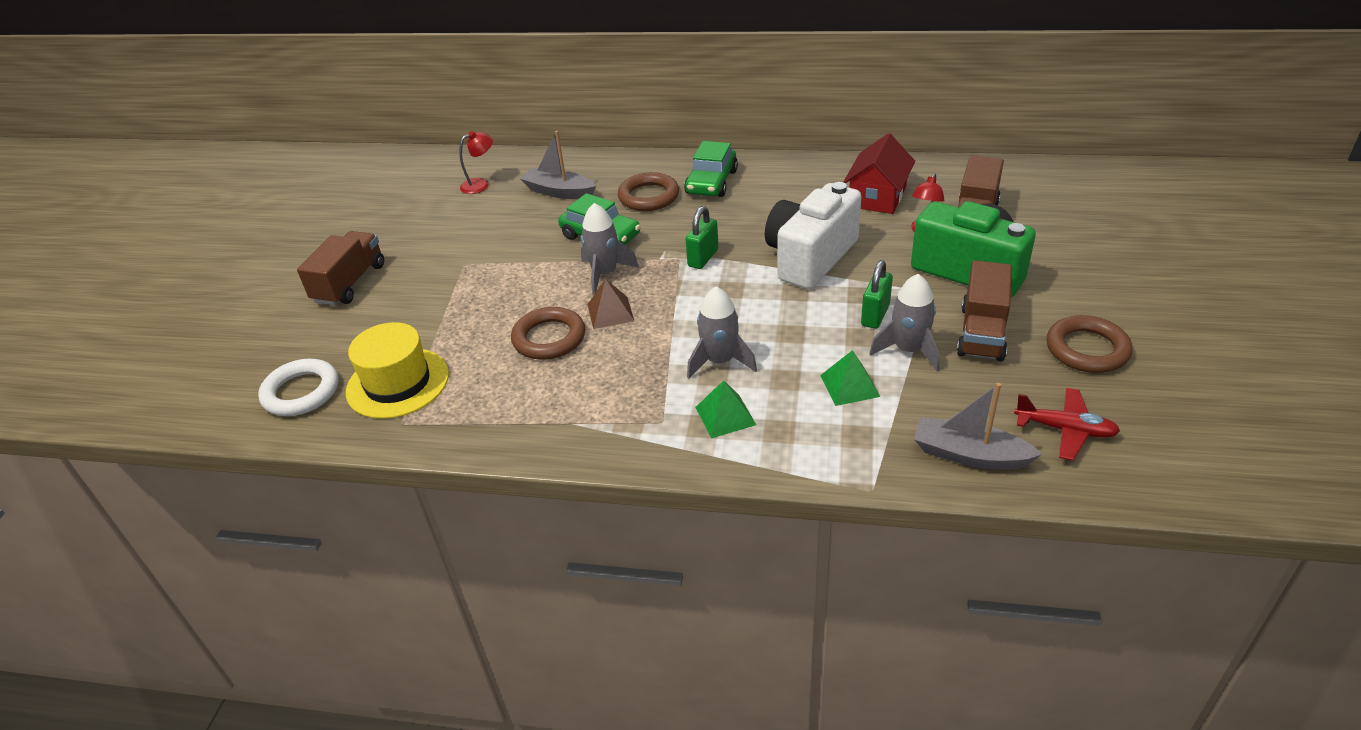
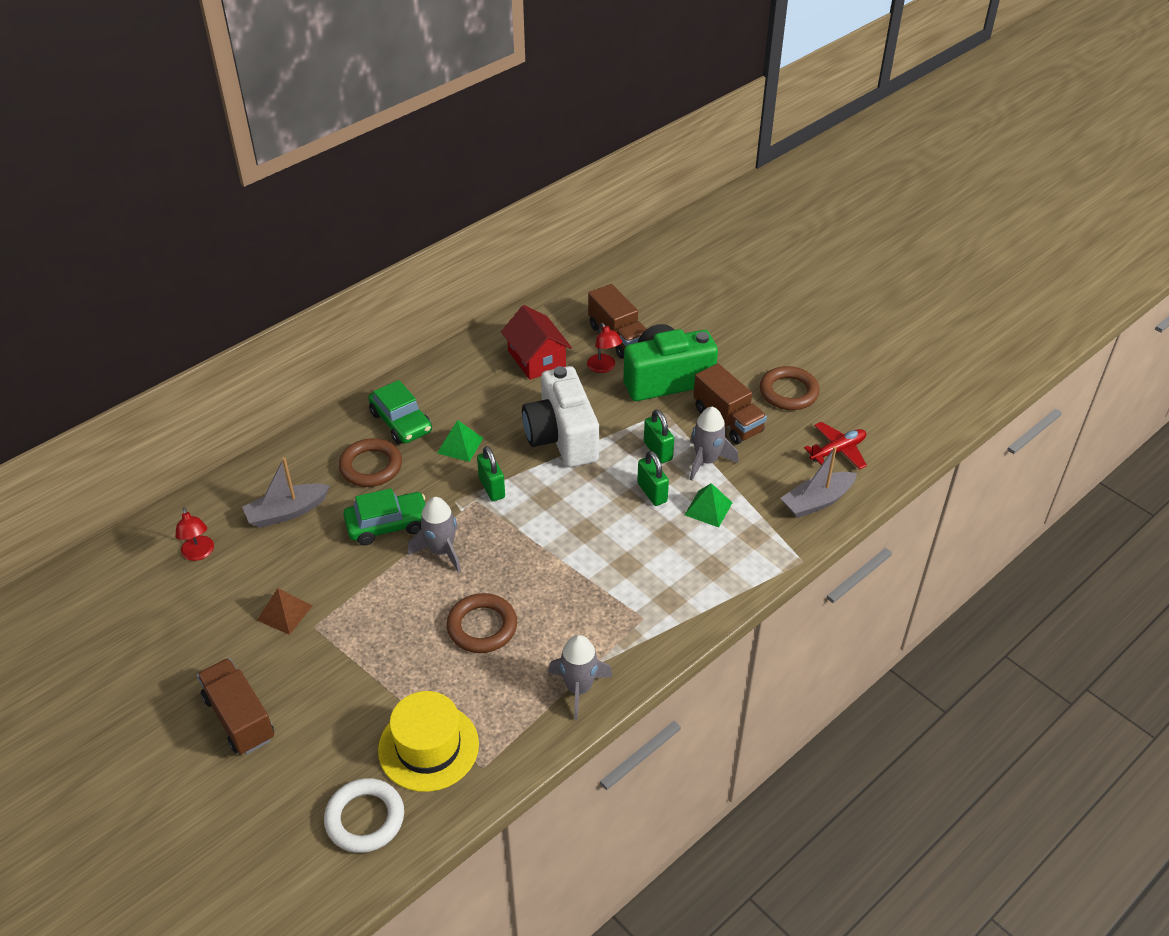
camera: 55 degrees left, 5 degrees up
red lamp [459,131,493,194] -> red lamp turned 150 degrees clockwise [175,507,214,561]
brown pyramid [587,279,634,329] -> brown pyramid moved to [257,588,312,635]
grey rocket [687,286,757,379] -> grey rocket moved to [548,635,613,721]
green pyramid [695,380,756,438] -> green pyramid moved to [437,420,483,462]
none -> green padlock [637,451,669,506]

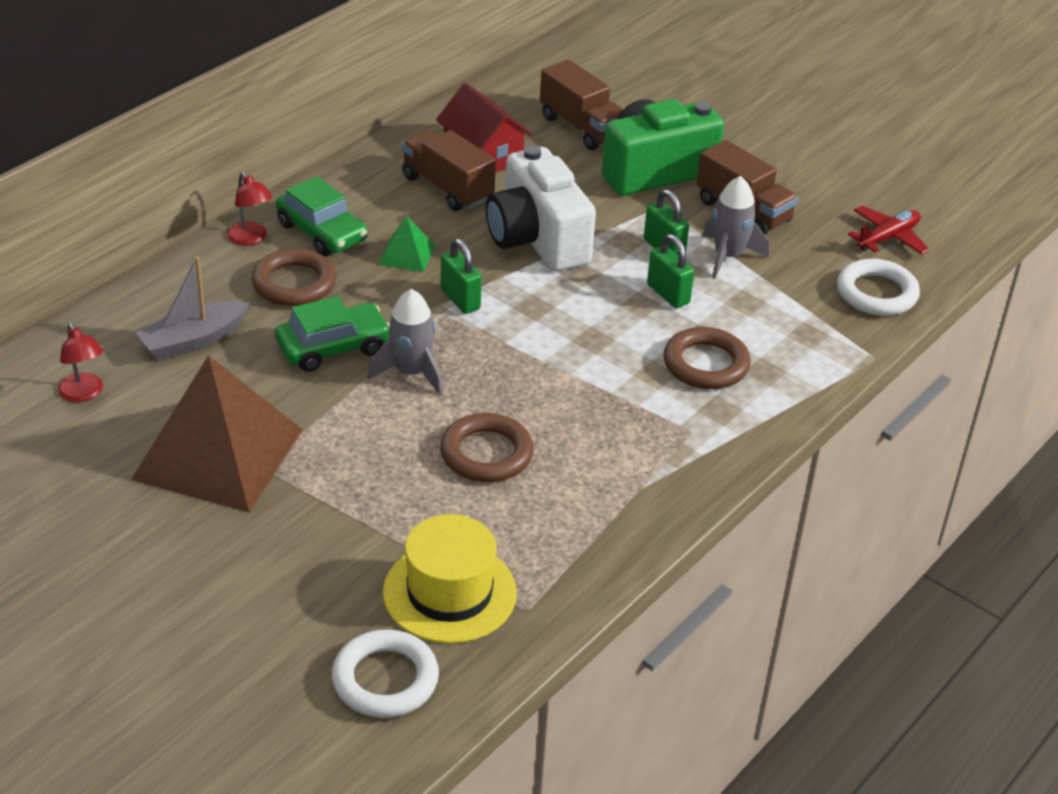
camera: 10 degrees left, 5 degrees down
brown truck [197,658,274,755] -> brown truck moved to [402,130,496,211]
brown pyramid [257,588,312,635] -> brown pyramid [131,355,303,512], size x2.37
grey rocket [548,635,613,721] -> none
red lamp [587,323,622,373] -> red lamp moved to [227,172,272,246]
green pyramid [685,483,733,528] -> none
brown ring [760,366,820,410] -> brown ring moved to [664,327,751,389]
grey boat [781,446,857,518] -> white ring [837,259,920,316]

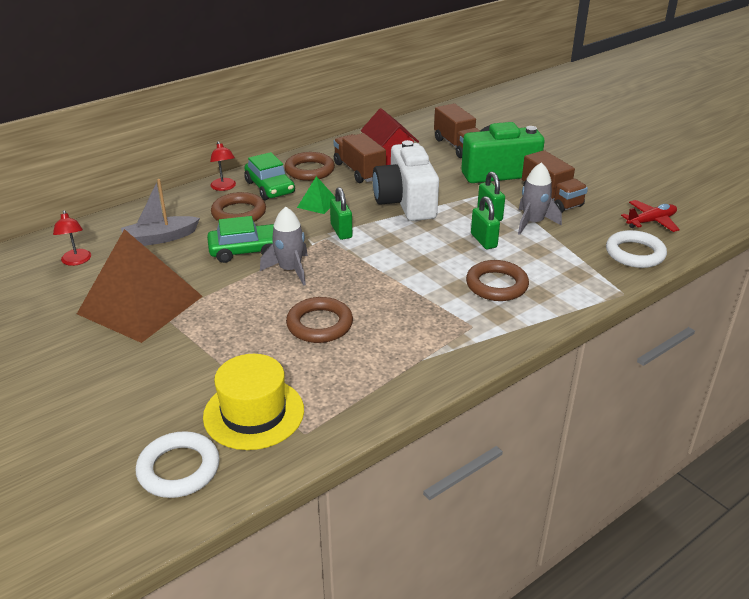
camera: 15 degrees right, 5 degrees down
none -> brown ring [284,152,335,181]

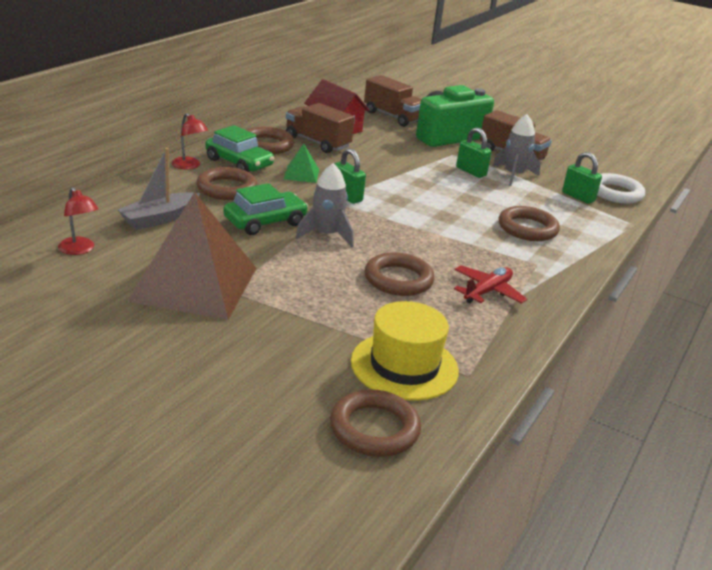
camera: 25 degrees left, 5 degrees down
white ring [136,431,220,498] -> brown ring [330,389,421,457]
white camera [372,140,439,221] -> none
green padlock [471,196,500,249] -> green padlock moved to [562,152,602,204]
red plane [621,200,680,232] -> red plane moved to [454,265,527,304]

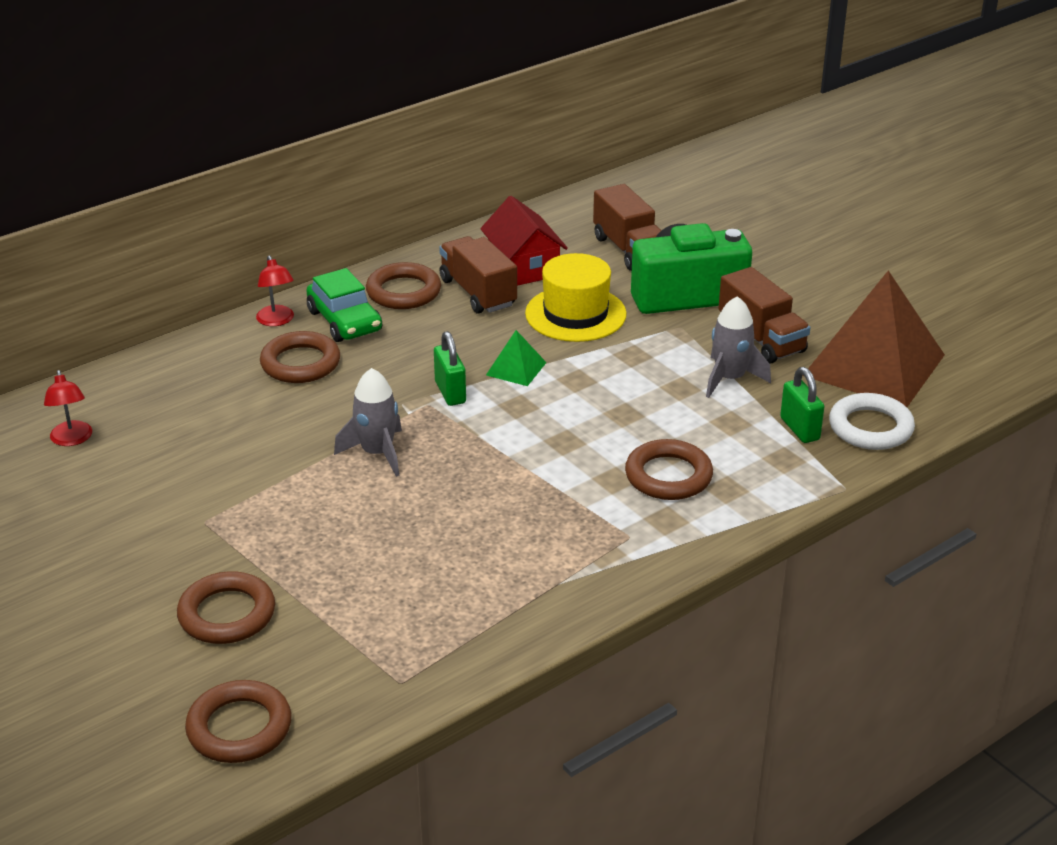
camera: 25 degrees right, 5 degrees up
grey boat [117,148,200,230] -> none
brown pyramid [127,192,257,320] -> brown pyramid moved to [802,271,945,407]
green car [223,183,308,235] -> none
green pyramid [284,144,319,183] -> green pyramid moved to [486,330,547,386]
yellow hat [351,301,459,401] -> yellow hat moved to [525,253,627,342]
brown ring [365,252,435,296] -> brown ring moved to [177,571,275,644]
red plane [454,265,527,304] -> none
green padlock [456,128,492,178] -> none

